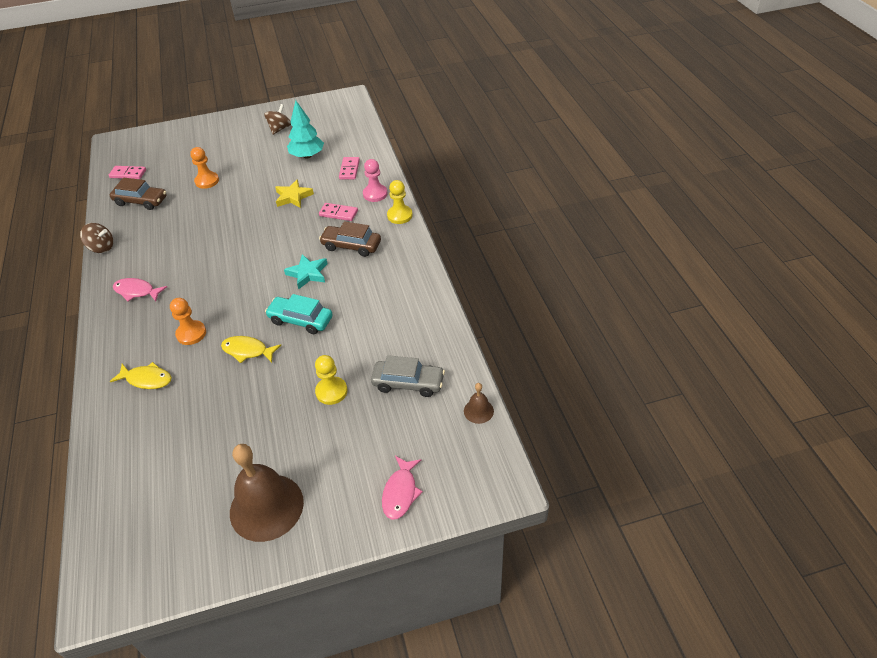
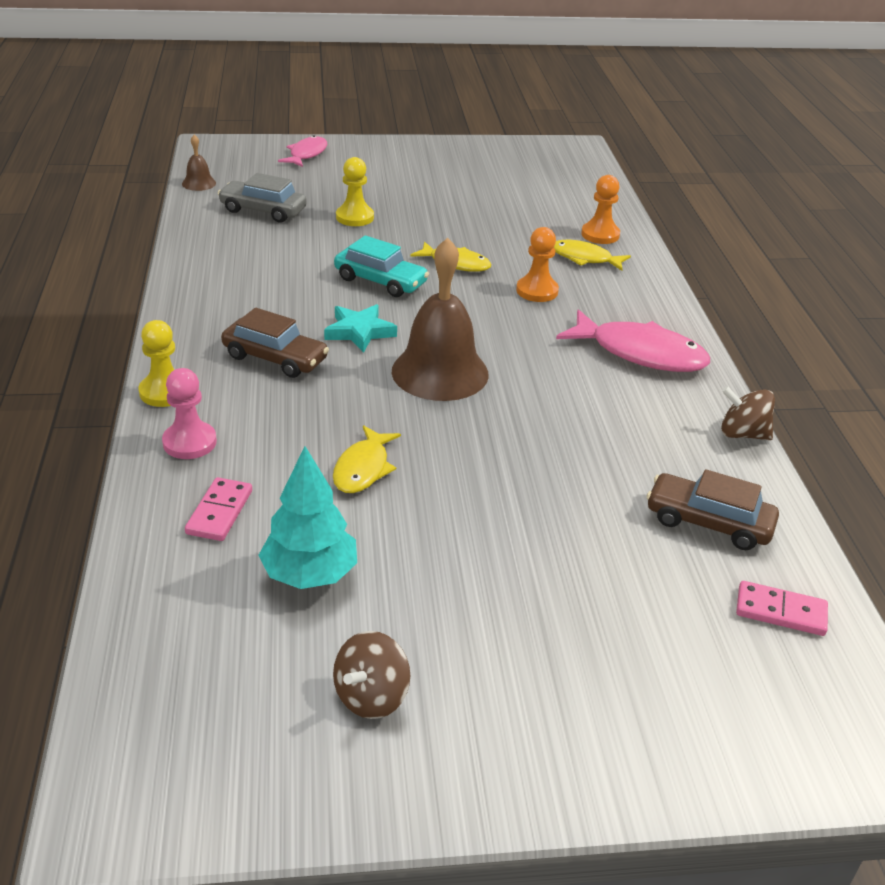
camera: 175 degrees left, 10 degrees down
pink fish [113,278,167,301] -> pink fish [556,309,710,372], size x1.65
orange pawn [190,147,219,189] -> orange pawn moved to [581,175,620,244]
brown bell [230,444,304,542] -> brown bell moved to [392,238,489,401]
yellow star [275,179,314,208] -> yellow fish [333,425,401,493]
pink domino [319,203,358,221] -> none

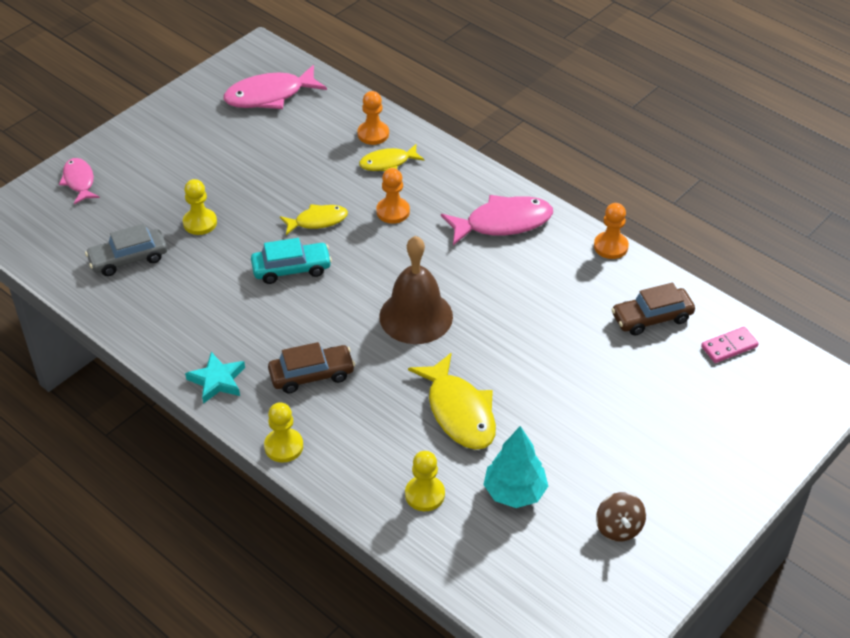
camera: 40 degrees left, 10 degrees up
pink pawn [162,368,217,459] -> none
brown bell [182,134,216,191] -> none
pink domino [185,477,252,541] -> yellow pawn [405,451,445,511]
turquoise star [324,304,397,353] -> turquoise star moved to [185,352,245,404]
yellow fish [333,425,401,493] -> yellow fish [408,353,496,450], size x1.65
brown spinning top [721,386,775,440] -> orange pawn [594,203,629,259]
none -> pink fish [223,65,327,109]

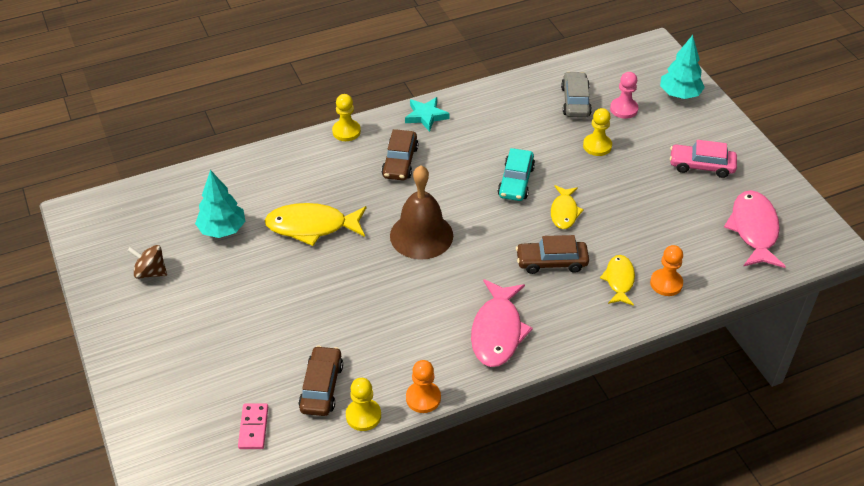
camera: 115 degrees right, 0 degrees up
pink fish [59,158,100,204] -> turquoise tree [660,35,705,99]
orange pawn [376,168,410,224] -> brown car [516,235,589,274]
yellow pawn [405,451,445,511] -> yellow pawn moved to [346,378,381,431]
none -> pink pawn [610,72,638,119]
none -> pink car [670,140,737,178]

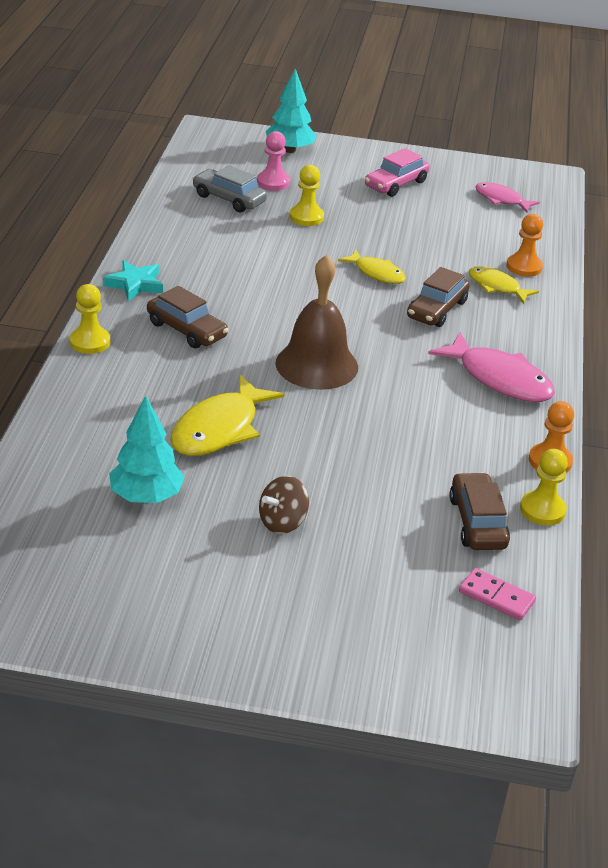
camera: 60 degrees left, 10 degrees down
brown spinning top [128,245,167,279] -> brown spinning top moved to [259,476,309,534]
brown car [298,346,343,416] -> brown car turned 45 degrees clockwise [449,472,510,550]
turquoise car [498,148,535,201] -> none
pink fish [724,190,786,268] -> pink fish [475,182,540,212], size x0.61

